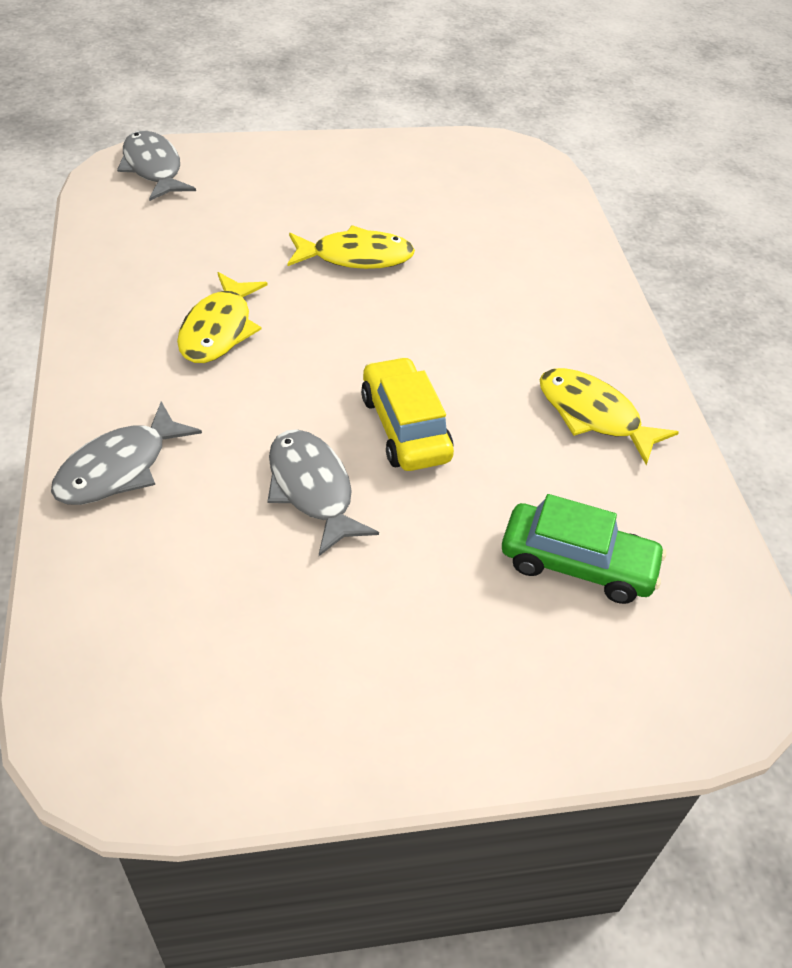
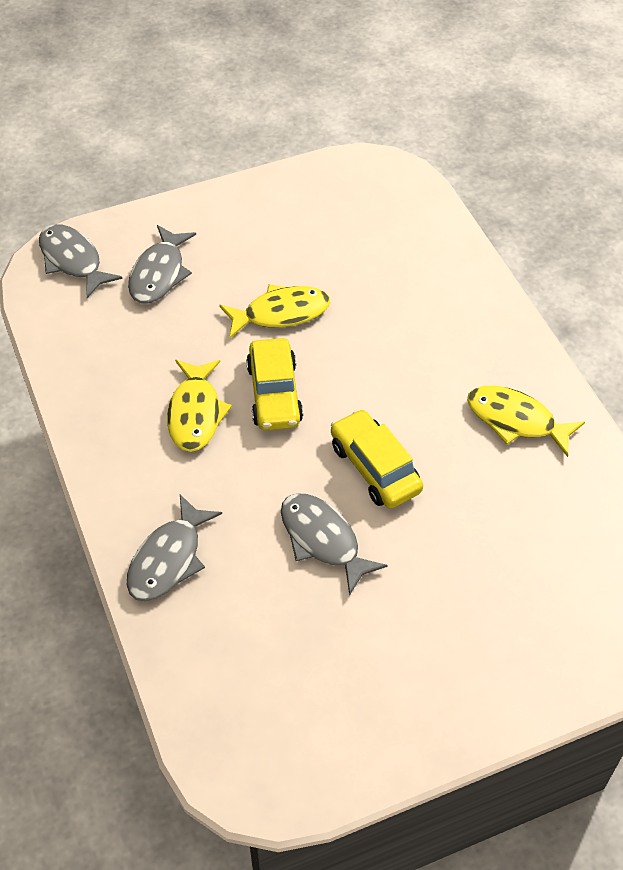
camera: 10 degrees left, 5 degrees up
green car [502,494,666,604] -> none
none -> grey fish [128,225,196,303]
none -> yellow car [246,338,303,431]

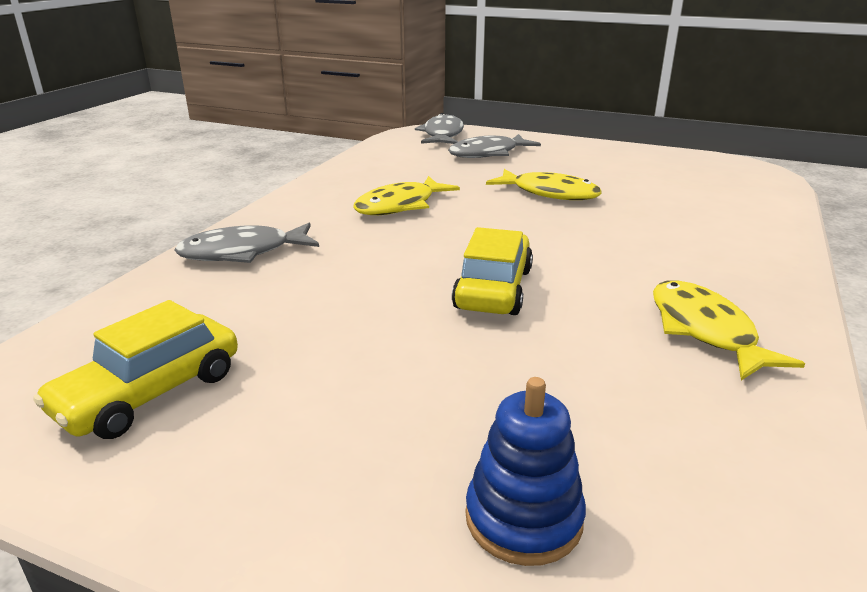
camera: 45 degrees right, 25 degrees down
yellow car [246,338,303,431] -> yellow car moved to [33,300,238,439]
grey fish [281,494,388,596] -> none
none -> blue stacking toy [466,377,586,566]

